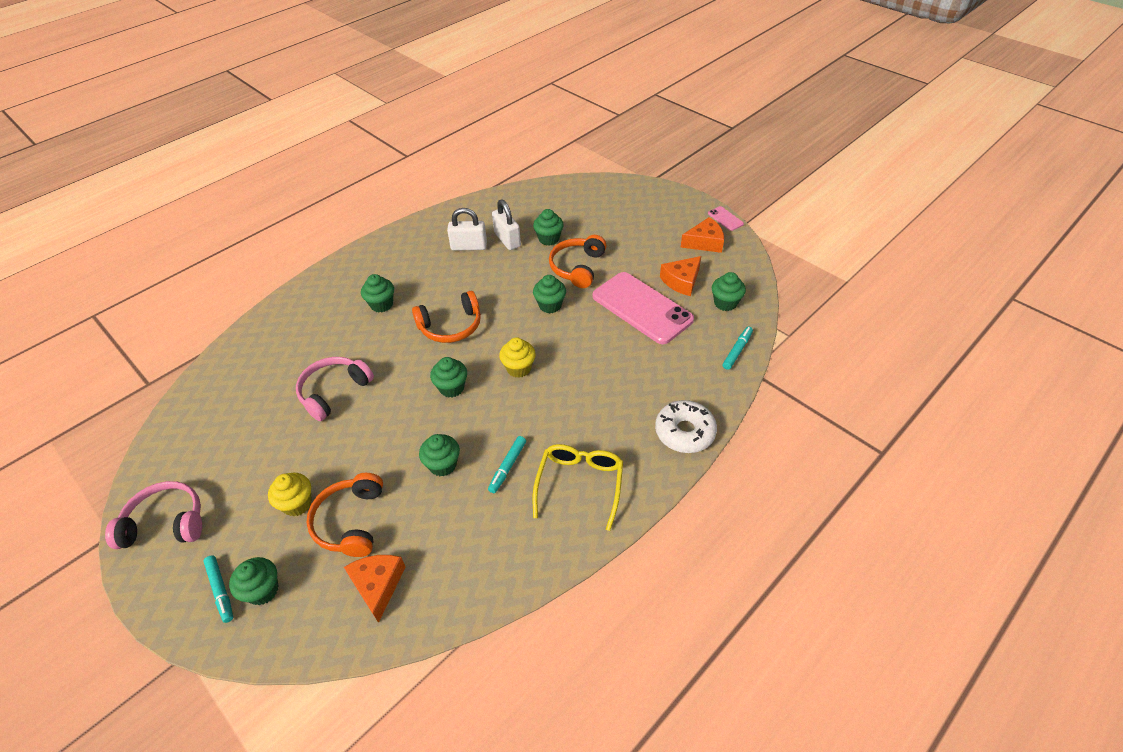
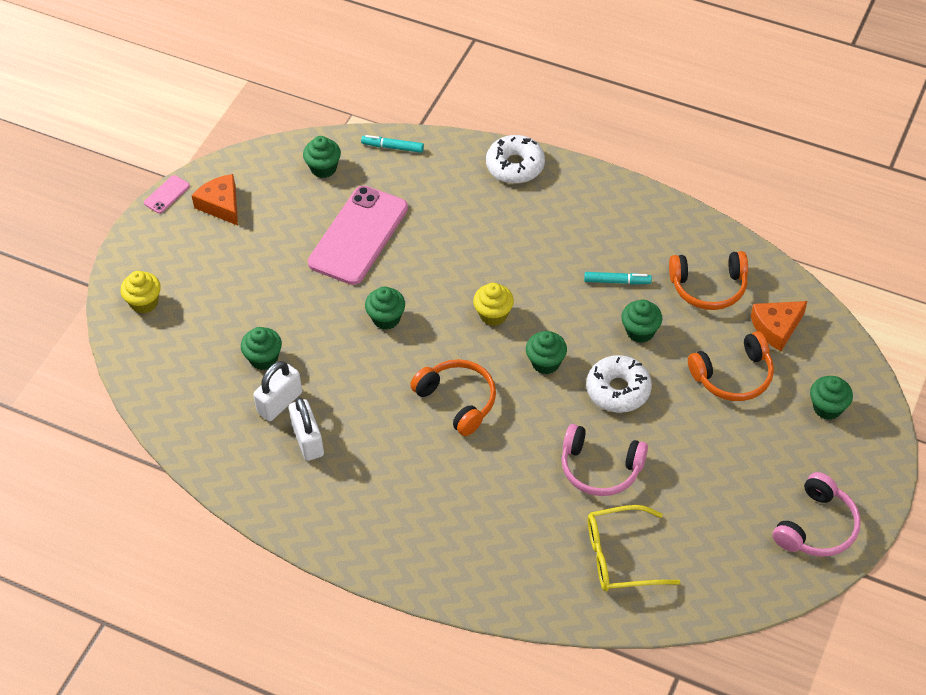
camera: 110 degrees left, 5 degrees up
pink headphones [105,481,202,549] -> pink headphones turned 120 degrees counterclockwise [773,472,861,557]
turquoise marker [203,555,233,623] -> none
yellow cupcake [268,473,312,516] -> yellow cupcake moved to [120,271,161,314]
green cupcake [361,274,394,312] -> none
yellow glasses [533,444,623,531] -> yellow glasses moved to [588,505,680,591]
orange headphones [549,235,607,288] -> orange headphones moved to [669,251,748,310]
orange cheese [660,256,701,296] -> none
none -> white donut [586,355,652,413]

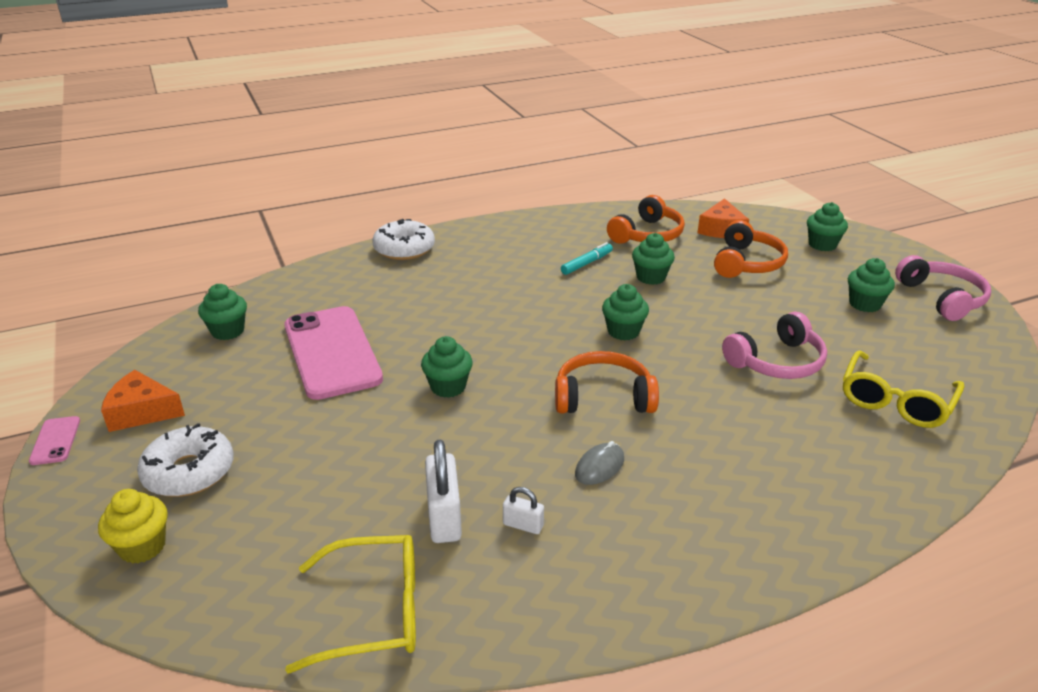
camera: 50 degrees left, 20 degrees down
green cupcake [241,327,282,370] -> green cupcake moved to [848,258,895,312]
white padlock [289,397,324,461] -> white padlock [503,487,544,534], size x0.54
turquoise marker [361,135,424,153] -> none
yellow cupcake [473,283,514,326] -> none
white donut [586,355,652,413] -> white donut moved to [137,423,234,497]
none -> yellow glasses [285,535,416,674]
none -> grey mouse [575,441,624,485]

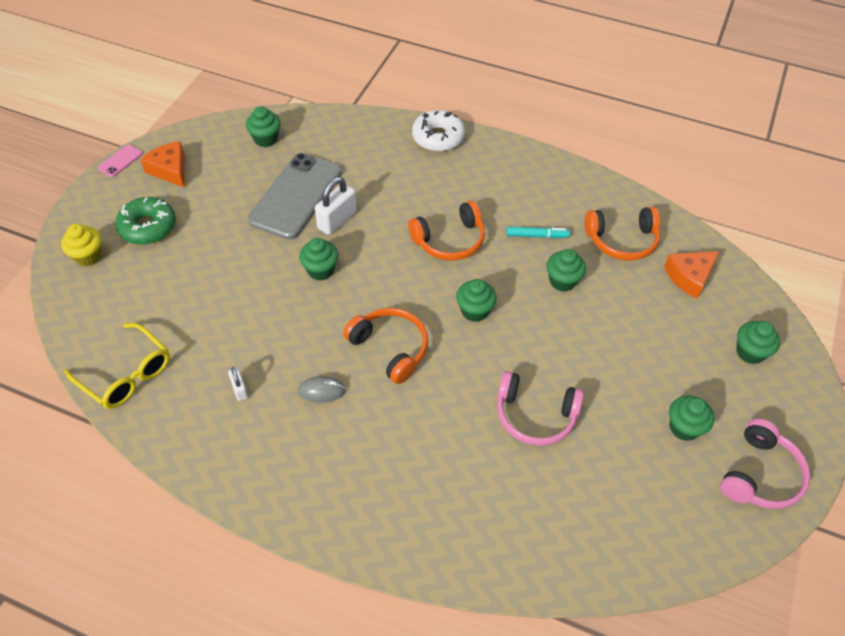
camera: 45 degrees right, 20 degrees up
white donut [137,423,234,497] -> green donut [115,197,176,245]
pink phone [284,306,383,400] -> grey phone [247,153,342,240]
white padlock [425,440,462,543] -> white padlock moved to [315,177,357,235]
orange headphones [714,220,788,278] -> orange headphones moved to [408,201,485,260]
yellow glasses [843,350,965,428] -> none

